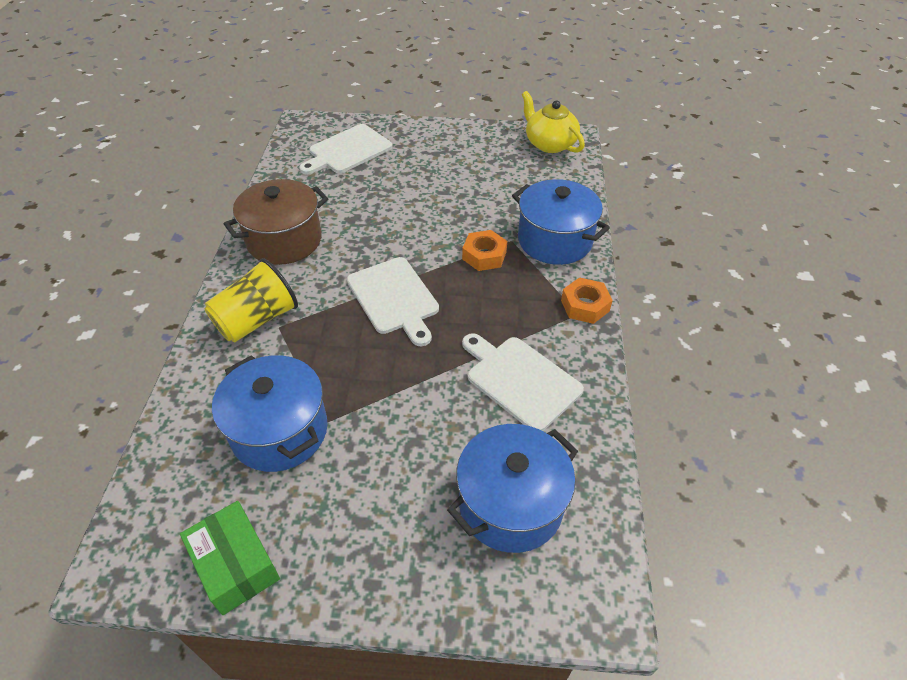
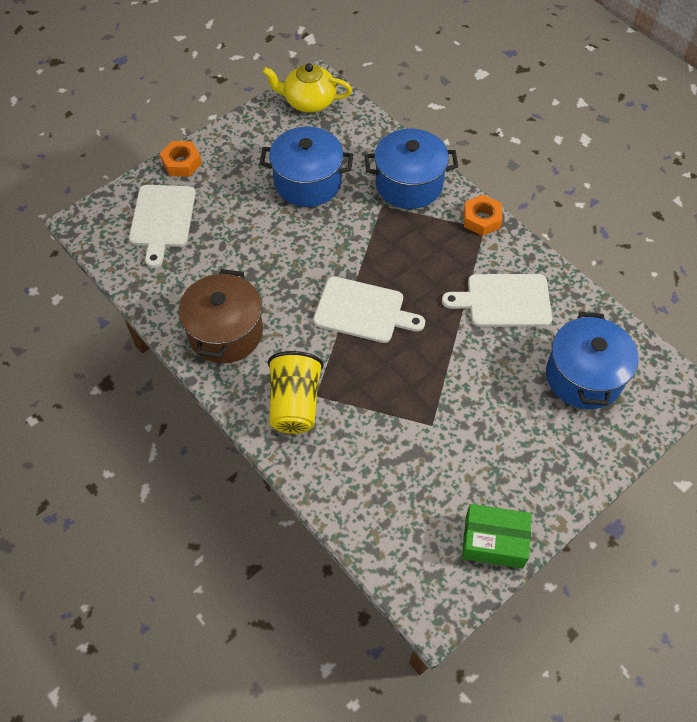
camera: 45 degrees left, 10 degrees up
blue pot [212,355,328,472] -> blue pot moved to [259,127,353,207]
orange nut [462,230,507,271] -> orange nut moved to [160,141,202,177]

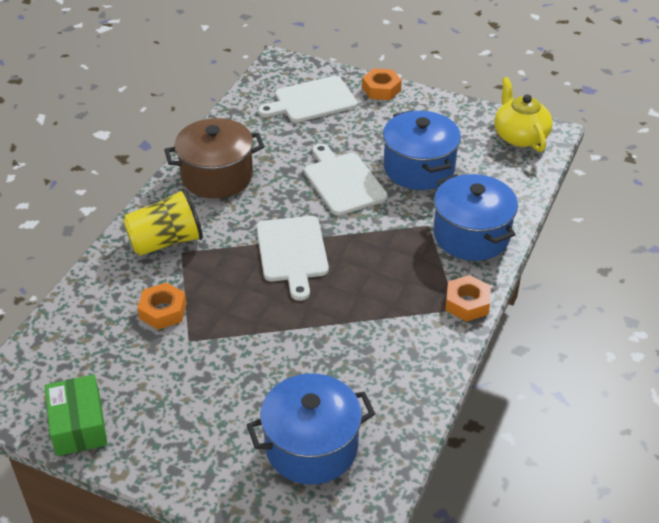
camera: 65 degrees right, 15 degrees down
white cutting board [442,274,552,327] -> white cutting board moved to [304,143,387,216]
none -> orange nut [137,282,187,330]

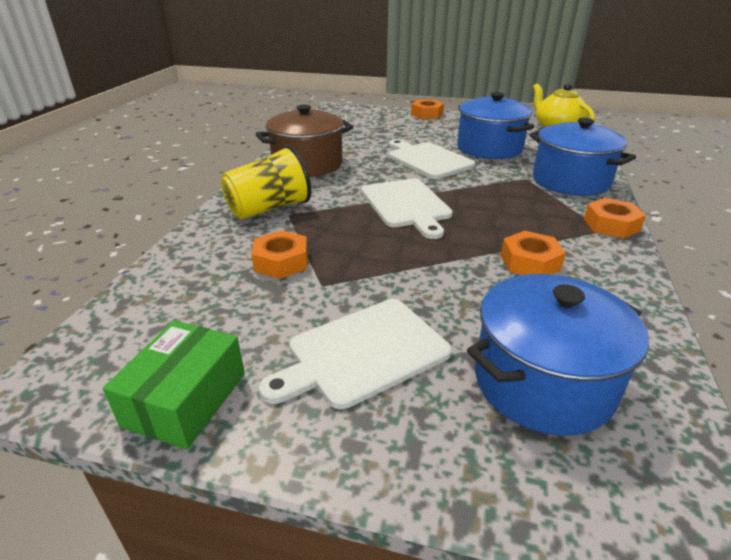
camera: 10 degrees left, 10 degrees down
green box [45,375,107,456] -> green box turned 45 degrees clockwise [103,320,245,449]
white cutting board [258,76,358,122] -> white cutting board moved to [259,299,452,409]
none -> orange nut [501,231,566,275]

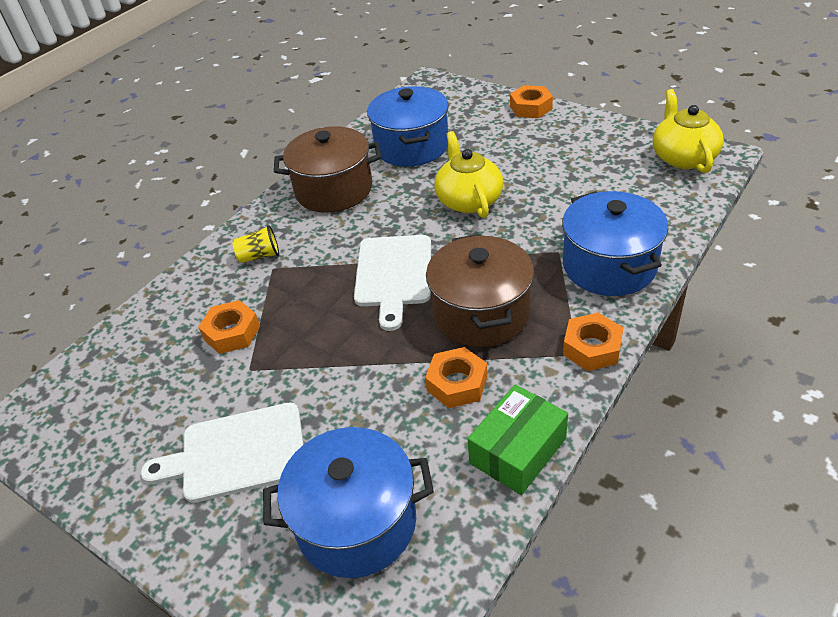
camera: 25 degrees right, 10 degrees up
green box [103,320,245,449] -> green box moved to [468,384,568,495]
yellow cup [221,145,311,219] -> yellow cup [232,225,279,263], size x0.52
white cutting board [389,139,475,179] -> yellow teapot [434,131,503,218]
blue pot [457,92,534,159] -> blue pot moved to [367,86,449,167]
none -> brown pot [426,234,534,347]

